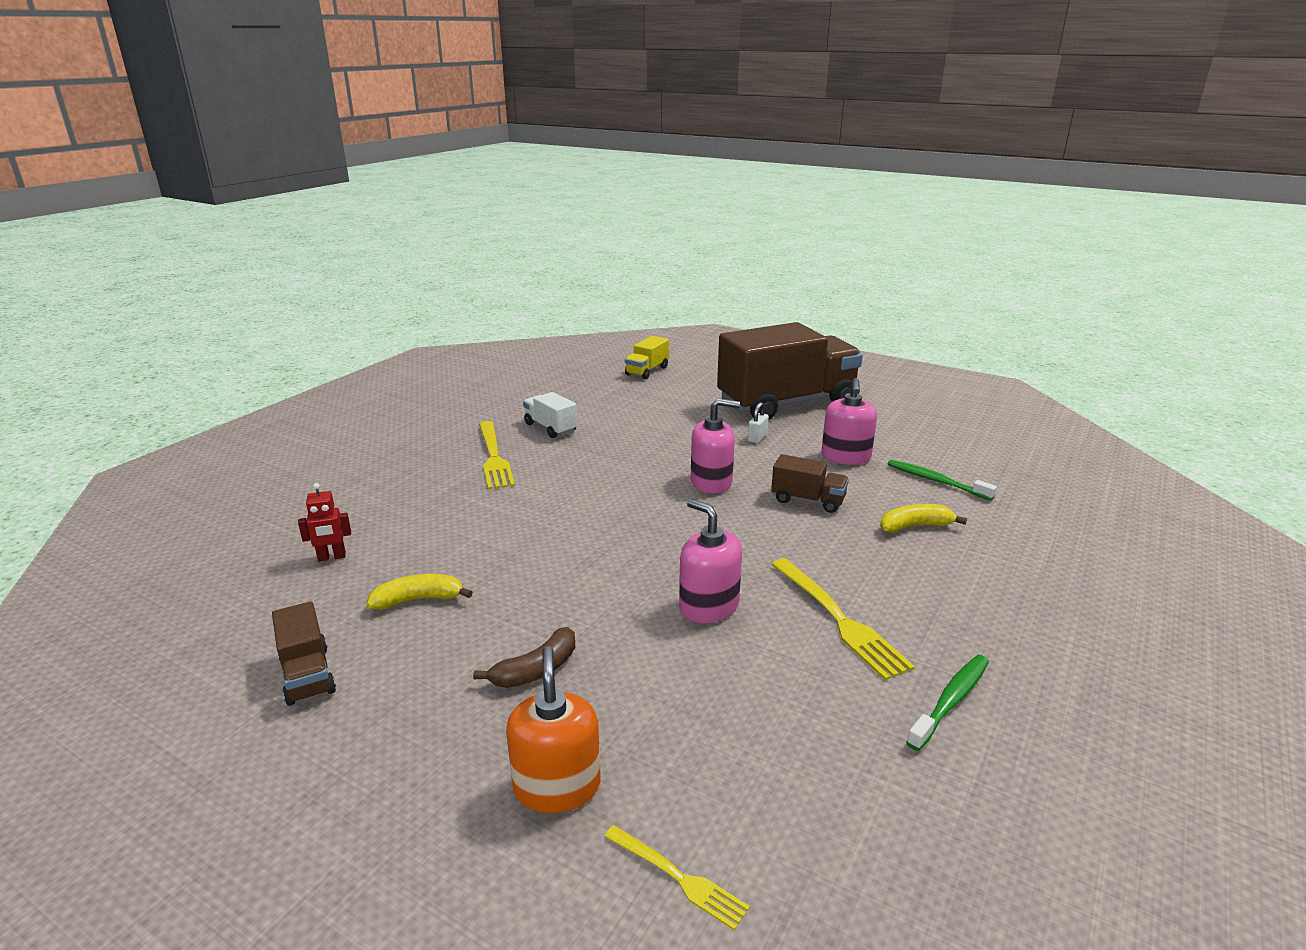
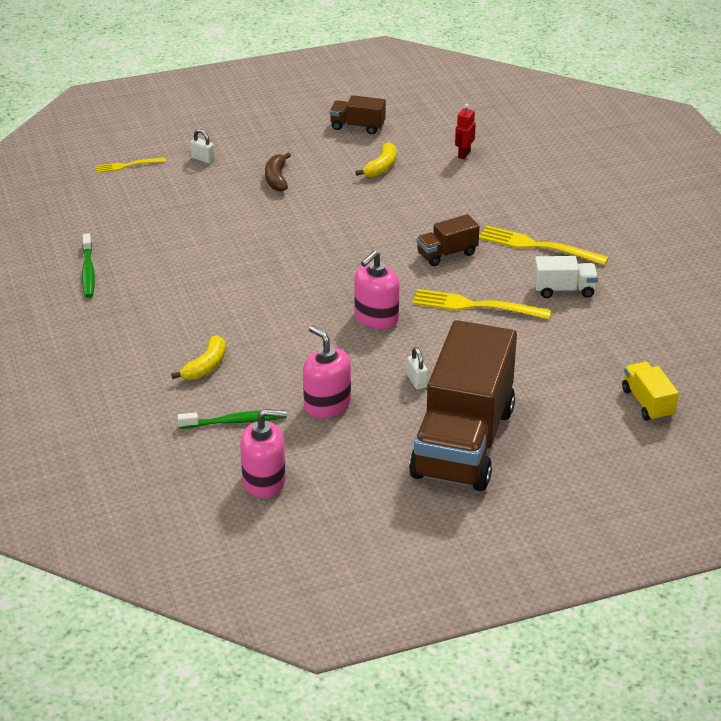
camera: 130 degrees right, 10 degrees up
orange soap dispenser [506,646,601,813] -> white padlock [190,129,215,164]
pink soap dispenser [679,499,742,623] -> pink soap dispenser moved to [240,409,287,498]
brown truck [771,454,849,513] -> brown truck moved to [417,214,480,266]
yellow fork [771,558,915,681] -> yellow fork moved to [412,289,551,319]

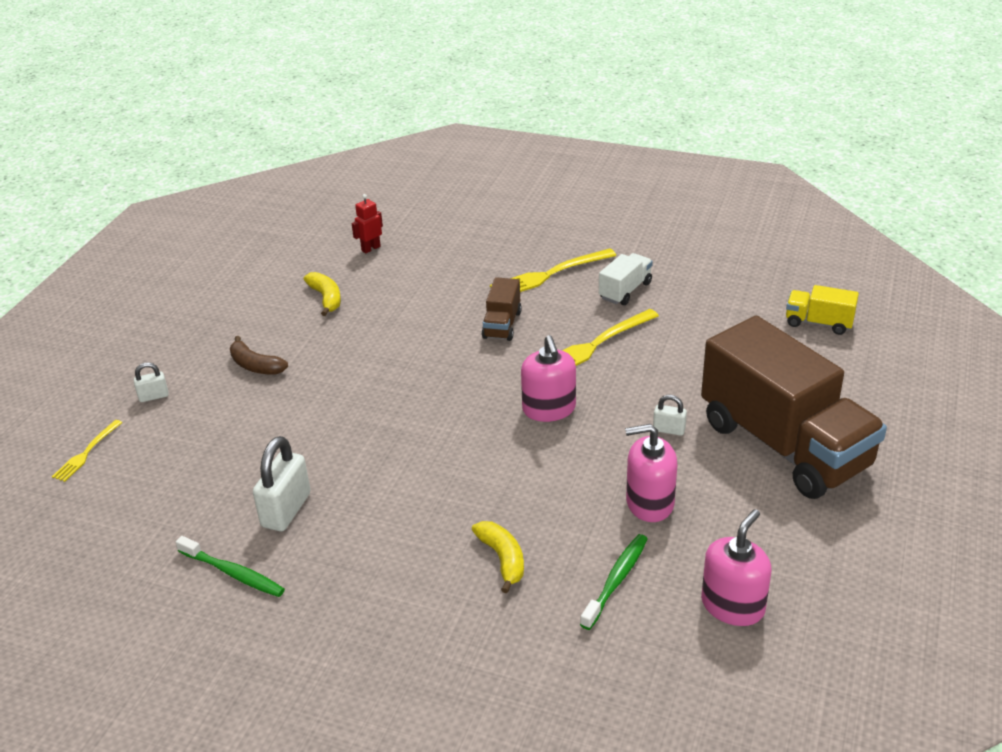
camera: 50 degrees left, 0 degrees up
brown truck [330,95,386,134] -> none
red robot [455,104,476,159] -> red robot turned 75 degrees clockwise [352,194,383,253]
none -> white padlock [253,436,311,531]

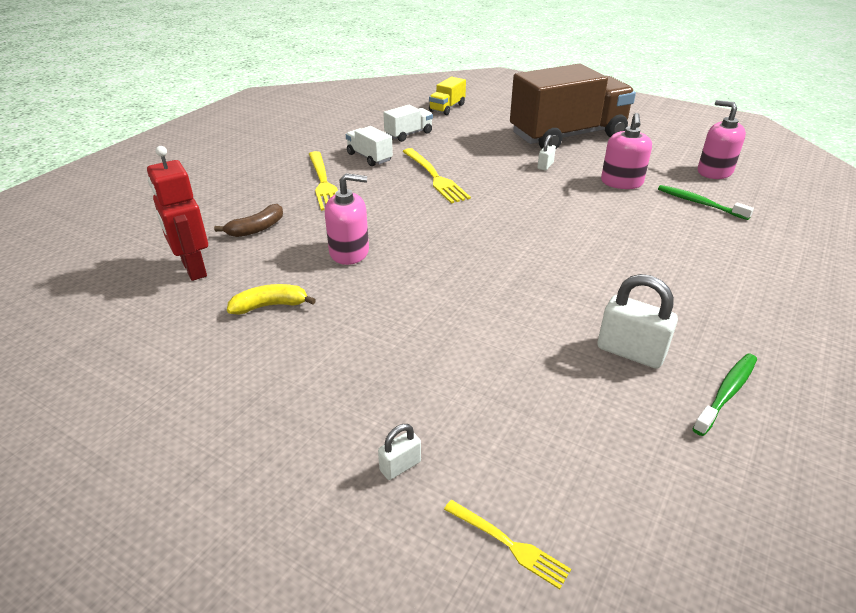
camera: 80 degrees left, 0 degrees up
white padlock [134,362,169,402] -> white padlock turned 60 degrees clockwise [378,424,421,480]
brown banana [230,336,288,375] -> brown banana moved to [214,204,283,237]
red robot [352,194,383,253] -> red robot [147,146,208,281], size x1.83
yellow banana [472,521,524,593] -> none
brown truck [482,277,522,341] -> none
pink soap dispenser [521,335,576,422] -> pink soap dispenser moved to [325,173,369,265]
none -> white truck [383,105,433,142]

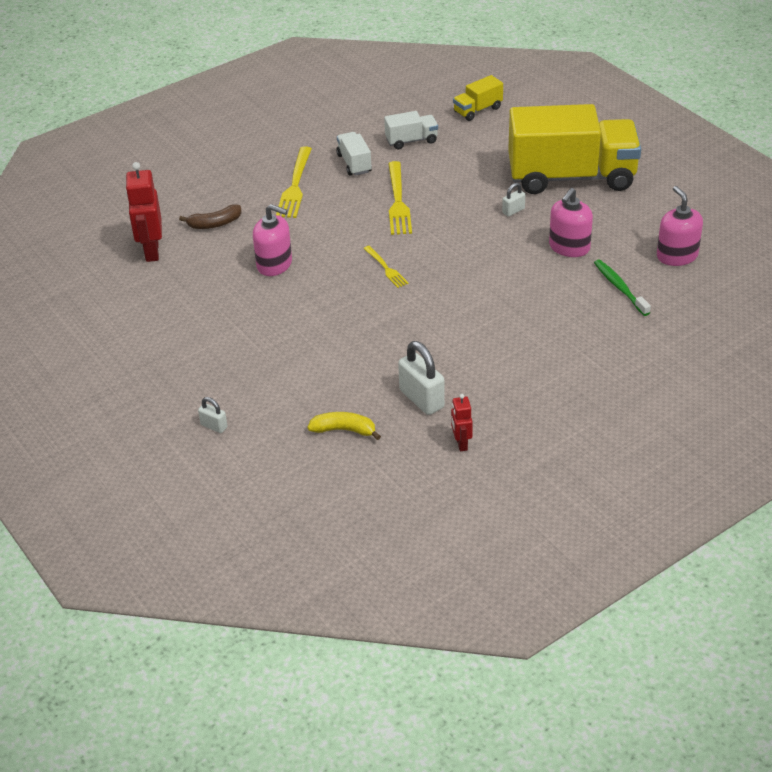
camera: 25 degrees right, 5 degrees up
yellow banana [227,284,316,315] -> yellow banana moved to [307,412,381,440]
white padlock [378,424,421,480] -> white padlock turned 45 degrees clockwise [198,397,227,433]
yellow fork [444,500,571,589] -> yellow fork moved to [363,246,408,288]
brown truck [510,64,636,150] -> yellow truck [508,104,641,194]
green toothbrush [693,353,757,436] -> red robot [451,394,473,451]

